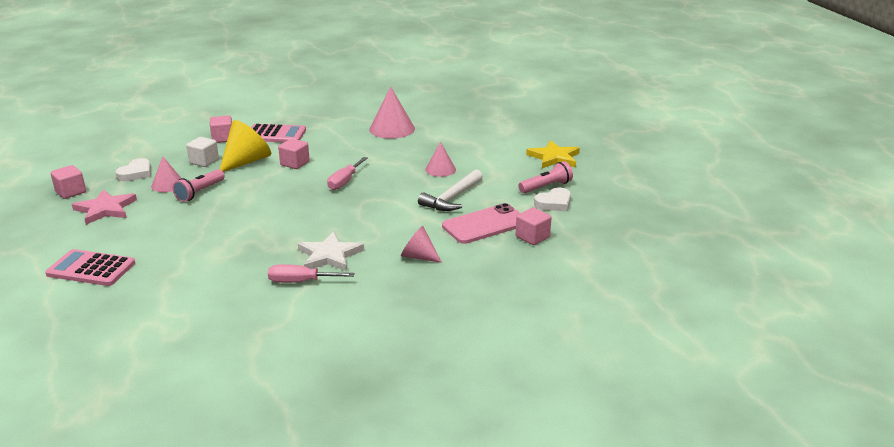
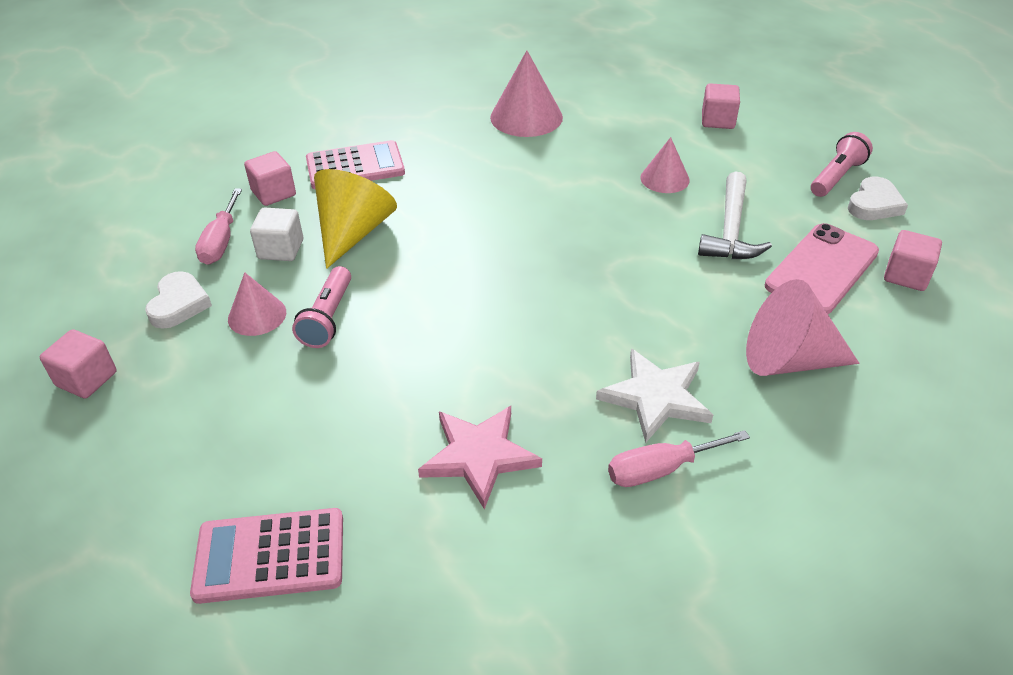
camera: 20 degrees left, 15 degrees up
pink star [72,190,137,225] -> pink star moved to [418,406,542,510]
pink cube [278,139,310,169] -> pink cube moved to [702,83,740,129]
pink screwdriver [327,157,367,190] -> pink screwdriver moved to [195,188,242,265]
pink cone [401,226,442,263] -> pink cone [746,279,859,376], size x1.63
yellow star [526,140,580,168] -> none

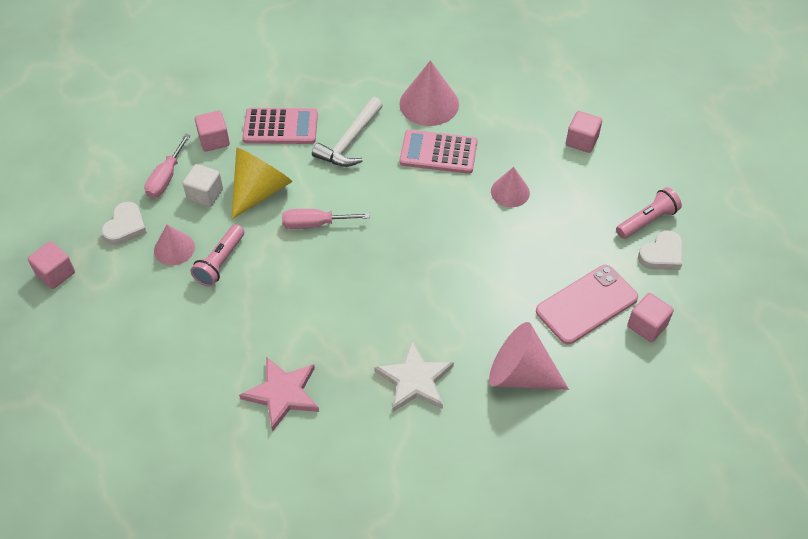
camera: 15 degrees right, 10 degrees up
pink calculator [190,508,343,604] -> pink calculator moved to [399,130,477,174]
pink screwdriver [608,430,750,487] -> pink screwdriver moved to [282,209,370,229]
white hammer [698,172,772,259] -> white hammer moved to [312,97,383,167]

